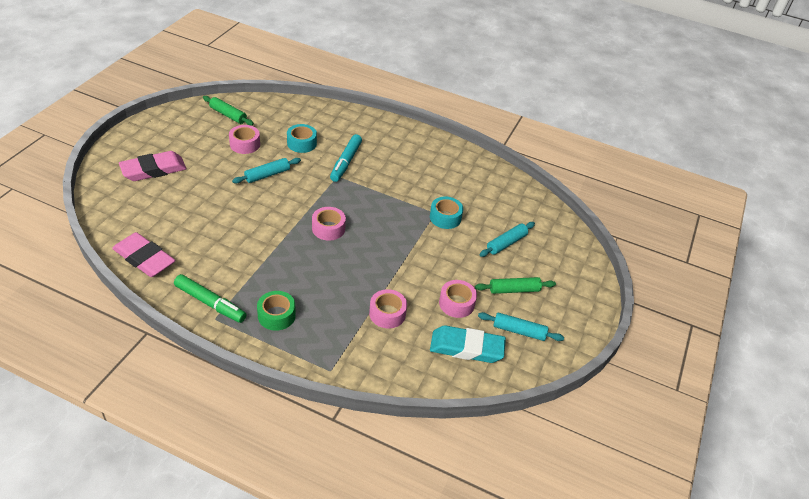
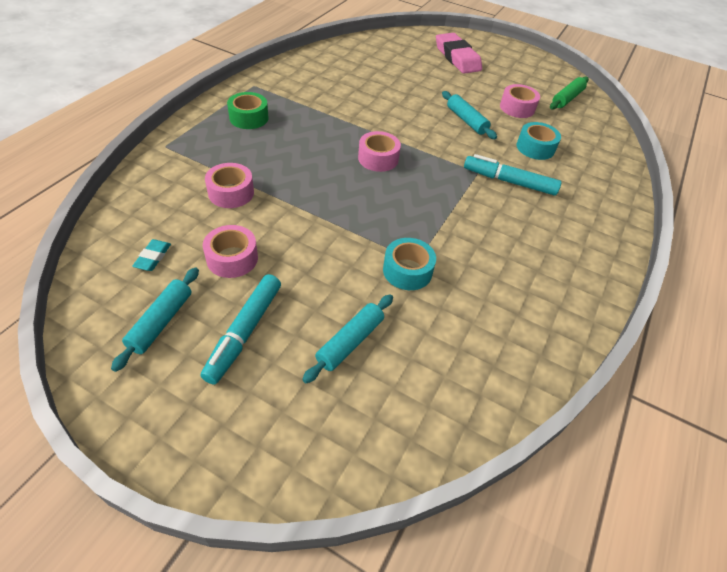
camera: 95 degrees right, 5 degrees up
pink eraser [112,232,175,277] -> none
green marker [174,274,247,323] -> none
turquoise eraser [430,325,506,363] -> turquoise eraser [132,239,171,271], size x0.45
green rolling pin [475,277,556,294] -> turquoise marker [200,274,281,385]
turquoise rolling pin [479,222,535,257] -> turquoise rolling pin turned 75 degrees clockwise [302,294,393,383]

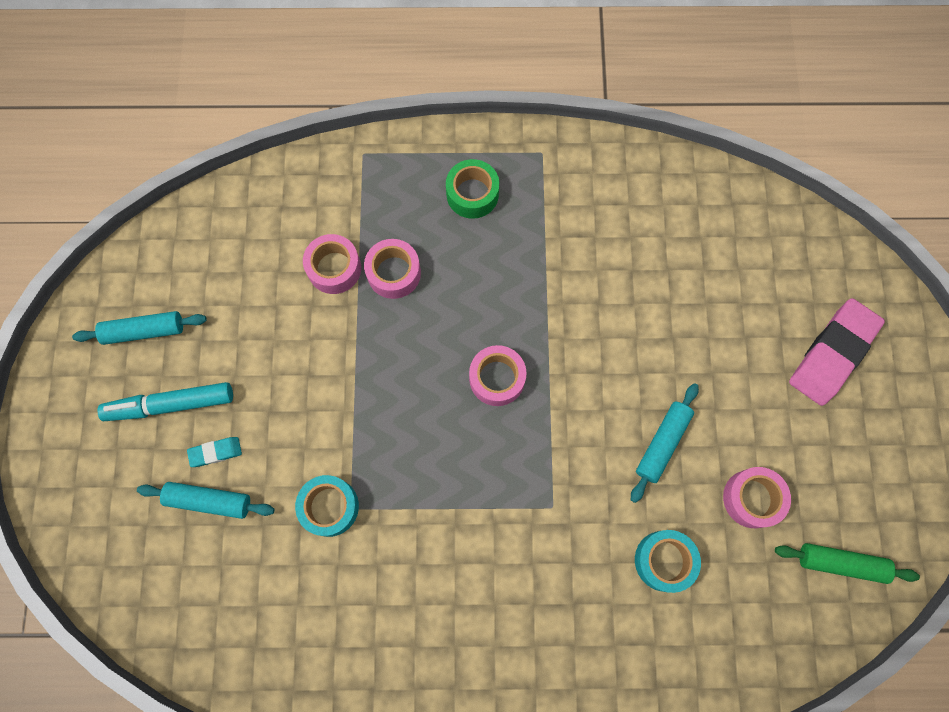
camera: 65 degrees right, 25 degrees up
turquoise eraser [132,239,171,271] -> turquoise eraser moved to [187,437,242,467]
pink tape [203,225,258,278] -> pink tape moved to [364,239,421,299]
turquoise marker [464,154,562,196] -> none

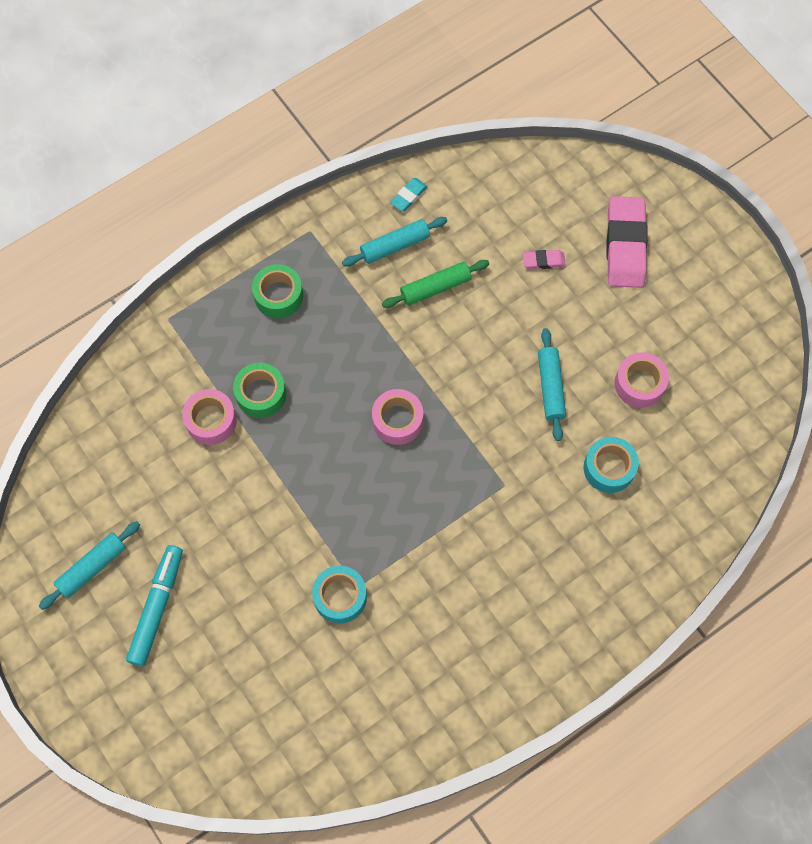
camera: 35 degrees left, 5 degrees down
turquoise marker [97,382,233,421] -> turquoise marker turned 150 degrees clockwise [126,545,183,667]
turquoise rolling pin [137,482,274,519] -> turquoise rolling pin moved to [342,217,447,266]
turquoise eraser [187,437,242,467] -> turquoise eraser moved to [390,178,428,211]
pink tape [364,239,421,299] -> green tape [233,363,286,418]
green rolling pin [775,543,920,584] -> green rolling pin moved to [382,260,489,308]
none -> pink eraser [523,250,566,269]

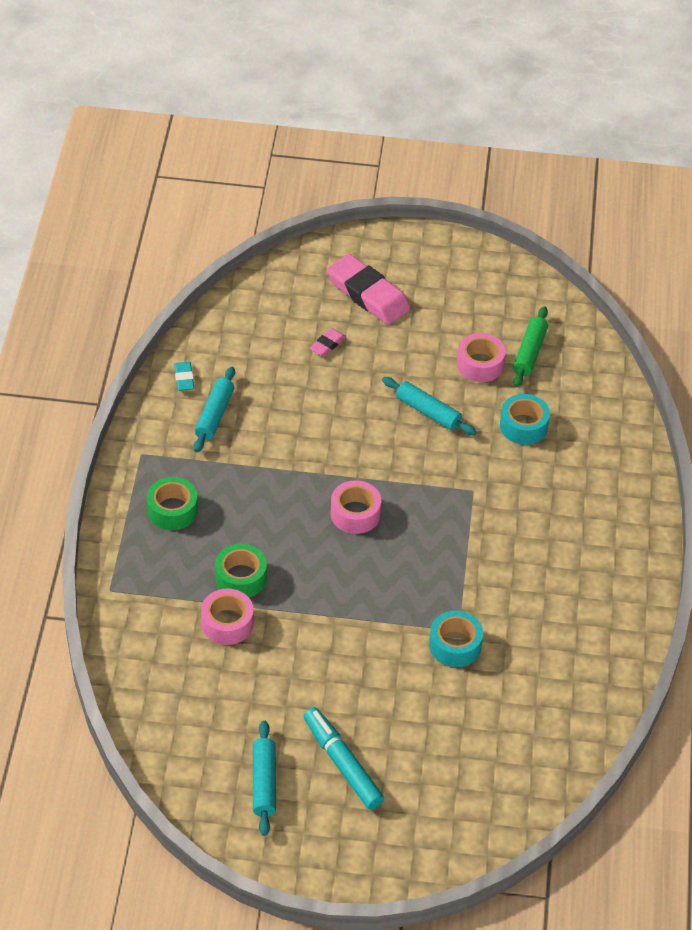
camera: 50 degrees left, 20 degrees down
green rolling pin [382,260,489,308] -> green rolling pin moved to [513,306,548,387]

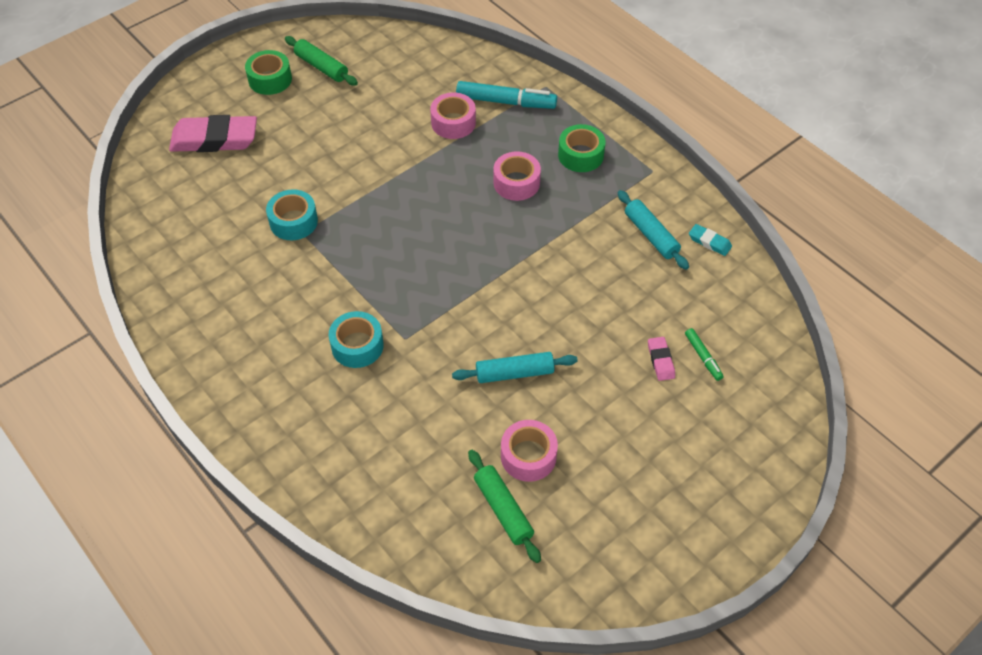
camera: 135 degrees right, 5 degrees up
green tape [215,544,267,598] -> green tape moved to [245,50,292,95]
turquoise rolling pin [253,721,276,836] -> green rolling pin [285,36,358,86]
turquoise marker [304,707,384,810] -> turquoise marker moved to [456,81,557,109]
pink eraser [327,254,411,325] -> pink eraser moved to [169,115,257,152]
pink tape [331,480,381,534] -> pink tape moved to [493,151,541,201]
turquoise tape [500,394,550,445] -> turquoise tape moved to [329,311,384,368]
none -> green marker [685,328,724,381]

